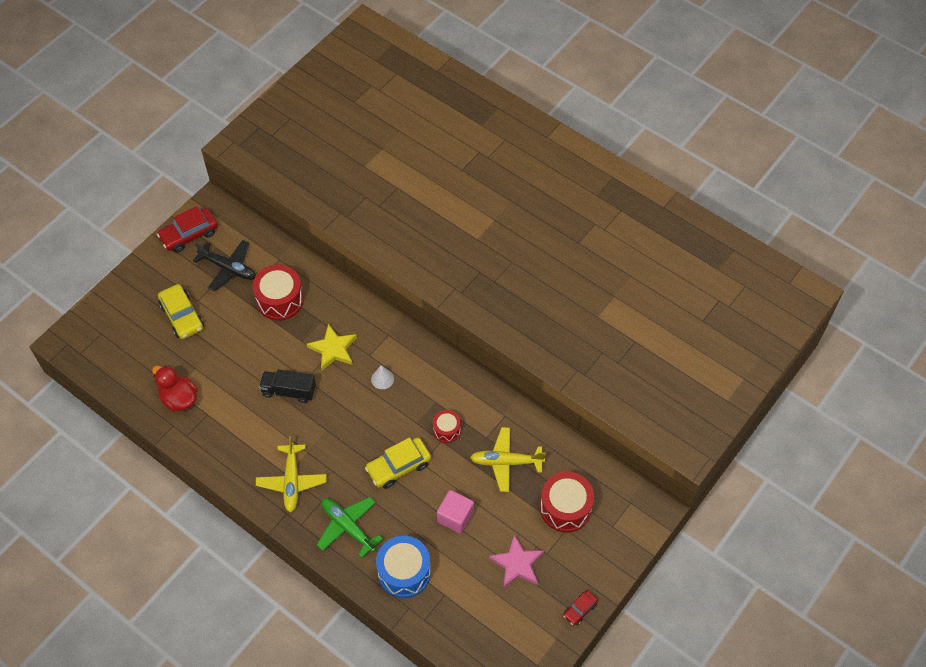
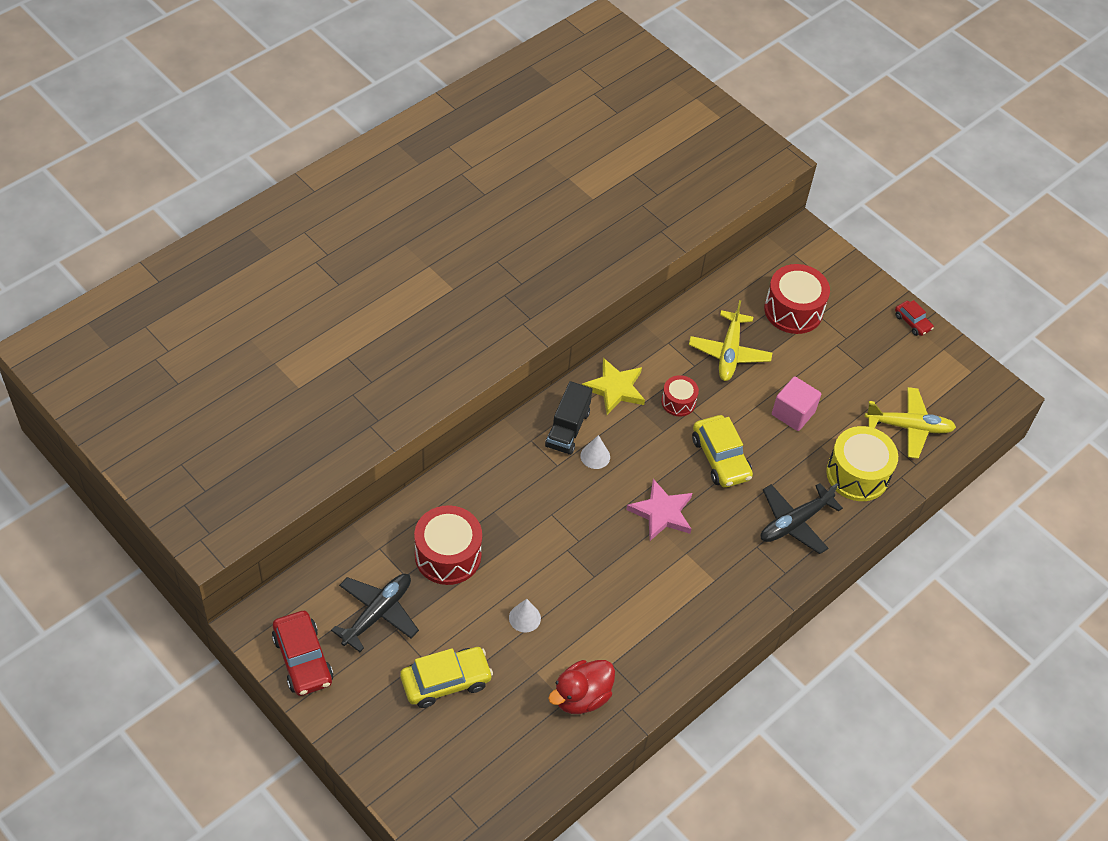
camera: 85 degrees left, 5 degrees down
yellow plane [256,436,327,513] -> yellow plane moved to [865,387,956,459]
black truck [259,369,316,403] -> black truck moved to [545,381,592,455]
yellow star [307,324,357,371] -> yellow star moved to [582,358,645,415]
green plane [317,497,383,558] -> black plane [761,483,843,554]
blue drum [376,536,431,598] -> yellow drum [826,426,898,501]
pink star [489,534,544,589] -> pink star moved to [626,479,692,541]
none -> white cone [509,599,541,632]

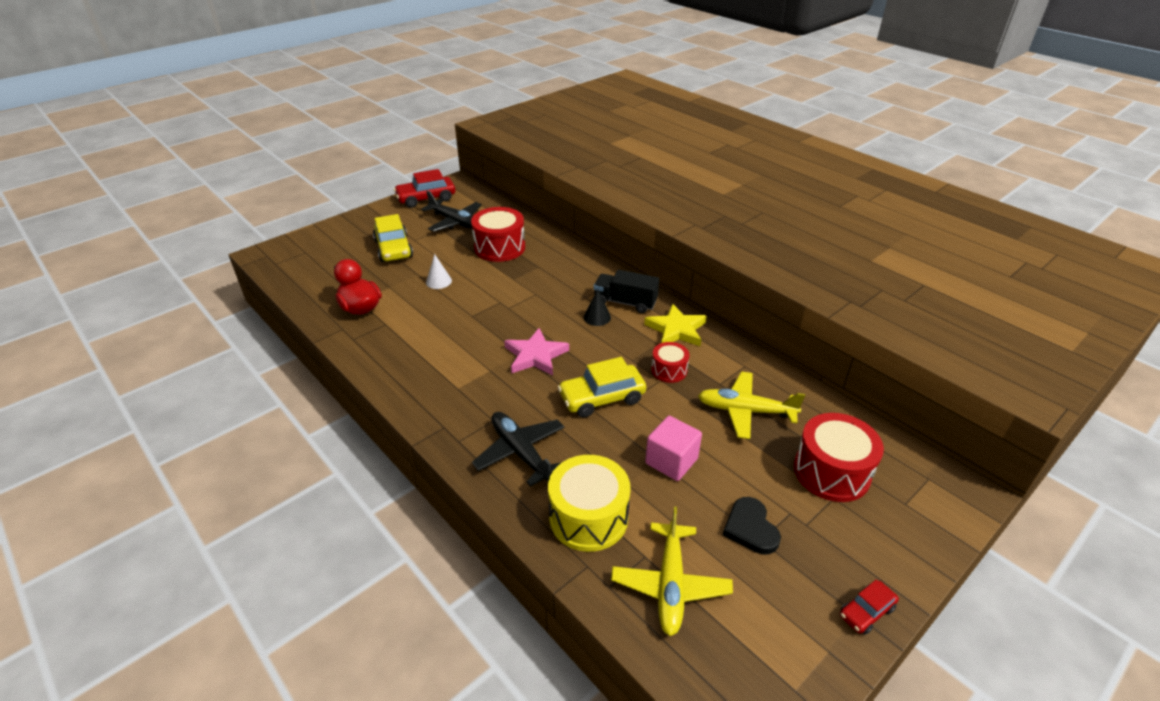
camera: 95 degrees right, 15 degrees down
white cone [580,435,610,469] -> black cone [584,289,611,326]
none -> black heart [723,497,781,555]

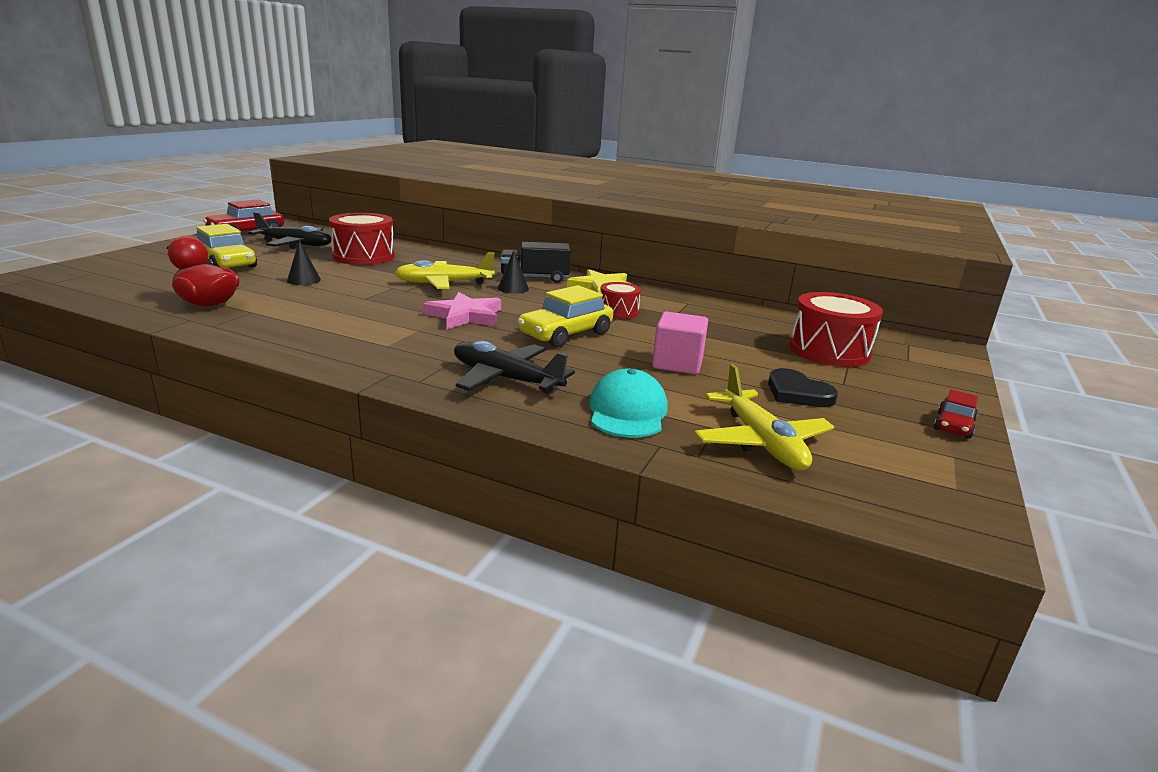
camera: 25 degrees left, 15 degrees down
white cone [426,254,452,289] -> black cone [287,240,321,285]
yellow drum [548,455,631,552] -> turquoise cap [589,369,668,438]
yellow plane [698,372,805,439] -> yellow plane moved to [395,253,495,289]

